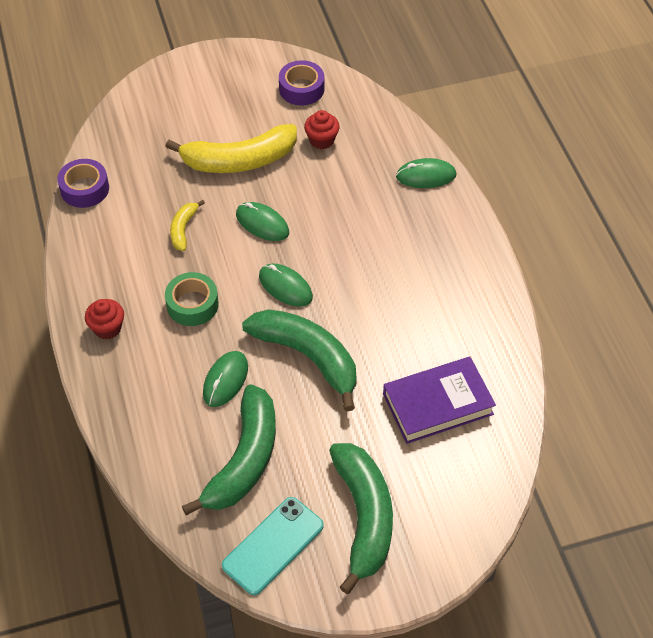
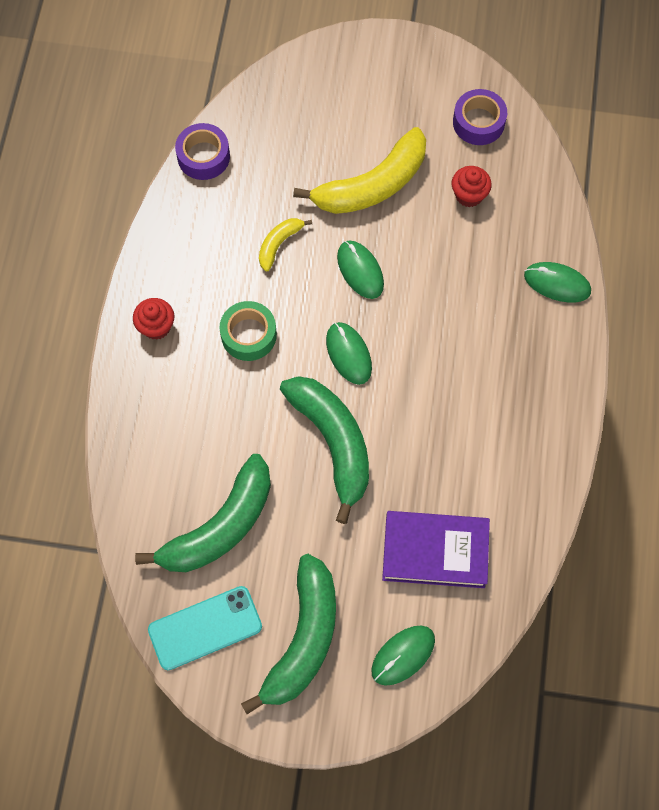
camera: 25 degrees right, 15 degrees up
yellow banana [165,124,297,173] -> yellow banana turned 45 degrees counterclockwise [293,127,426,214]
green mouse [203,351,248,407] -> green mouse moved to [371,626,435,686]

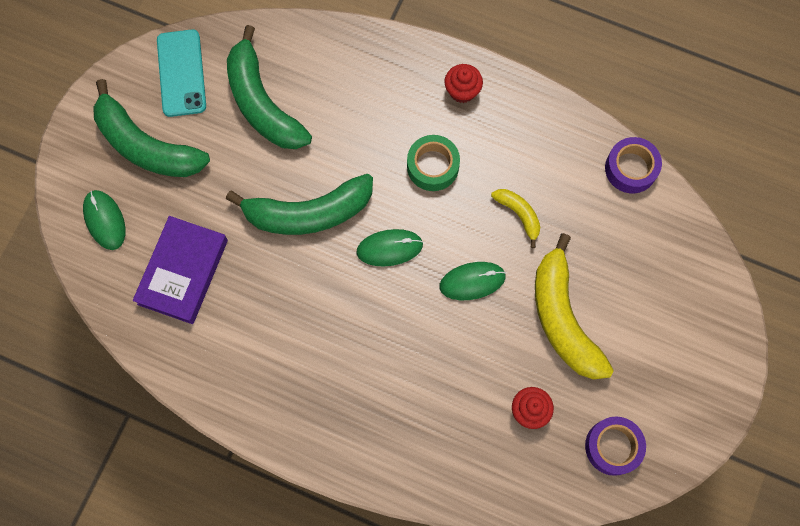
camera: 105 degrees right, 5 degrees up
green mouse [524,262,591,303] -> none

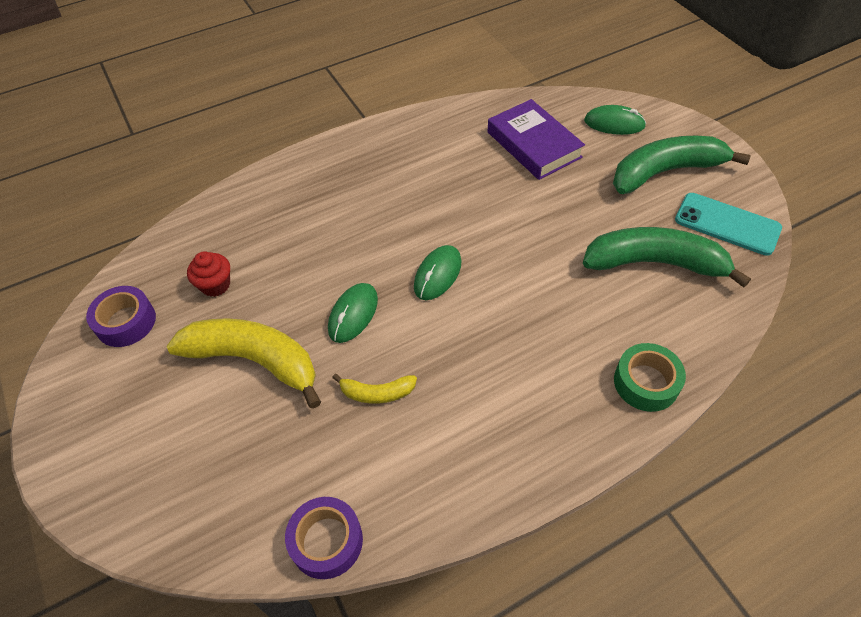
camera: 130 degrees right, 20 degrees down
green banana [226,174,373,235] -> none
green tape [407,135,460,191] -> green tape moved to [614,343,686,412]
red cupcake [444,64,483,103] -> none

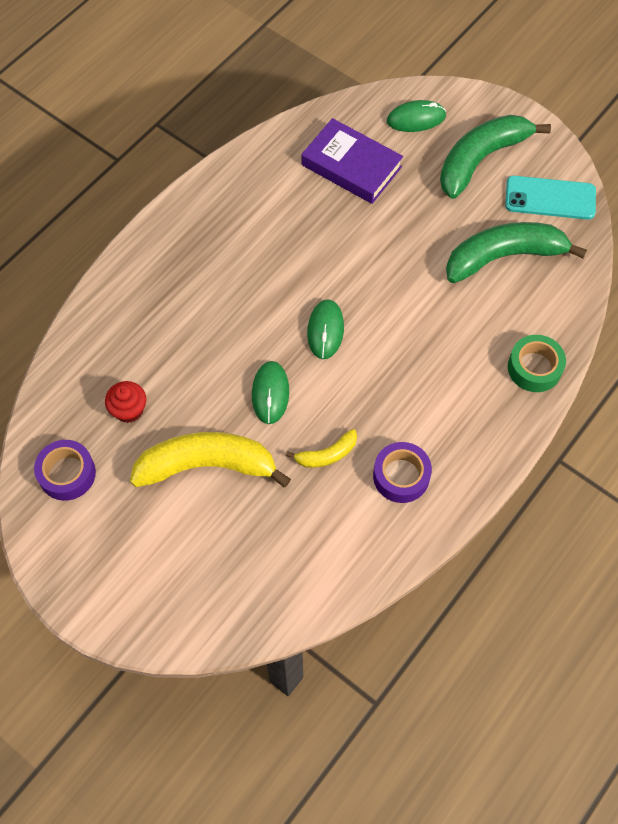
camera: 25 degrees left, 10 degrees up
purple tape [285,497,363,579] -> purple tape moved to [373,442,432,503]

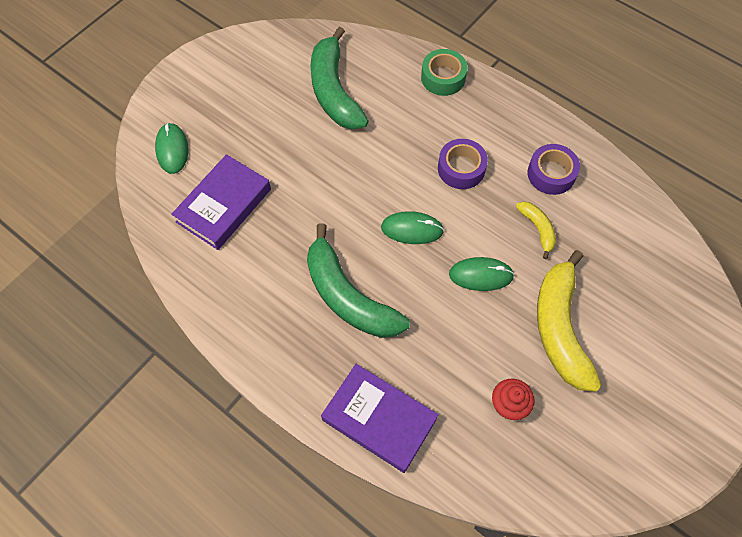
camera: 90 degrees left, 0 degrees up
purple tape [34,440,96,501] -> purple tape moved to [438,139,488,189]
green banana [440,115,551,199] -> green banana moved to [307,223,410,338]
turquoise phone [505,176,596,220] -> none
none -> purple book [321,364,438,473]

